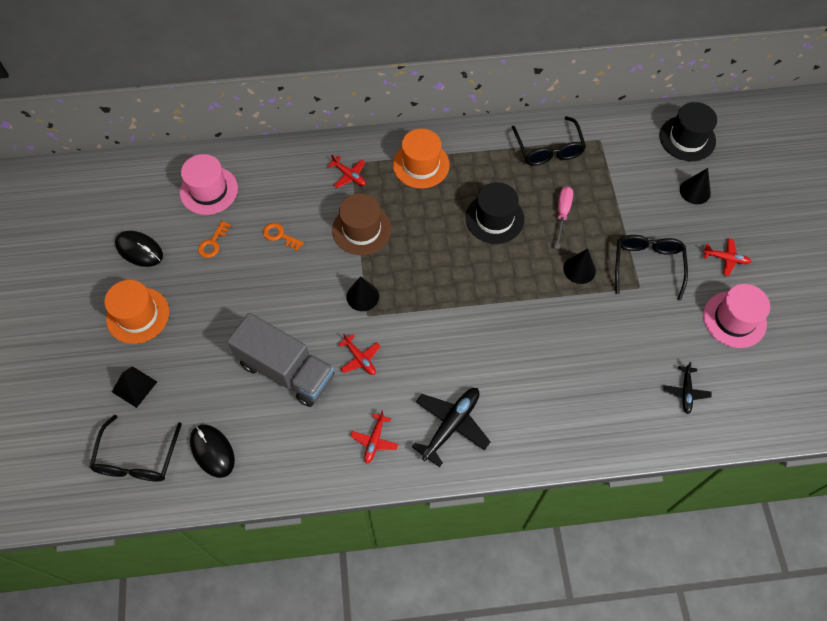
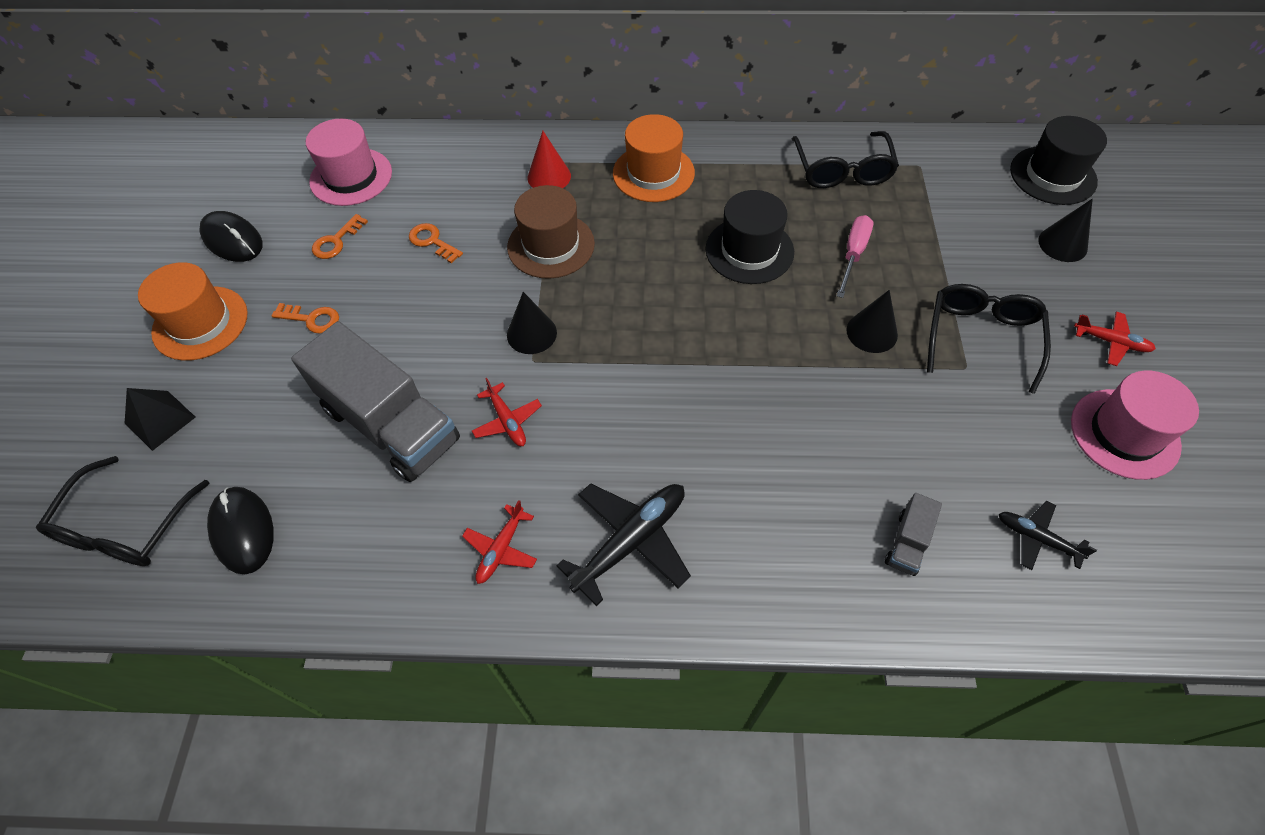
camera: 10 degrees right, 5 degrees down
red plane [328,154,366,188] -> red cone [528,131,571,188]
black plane [664,362,712,414] -> black plane turned 105 degrees clockwise [999,501,1097,570]
none -> orange key [271,303,339,334]
none -> grey truck [885,493,942,576]

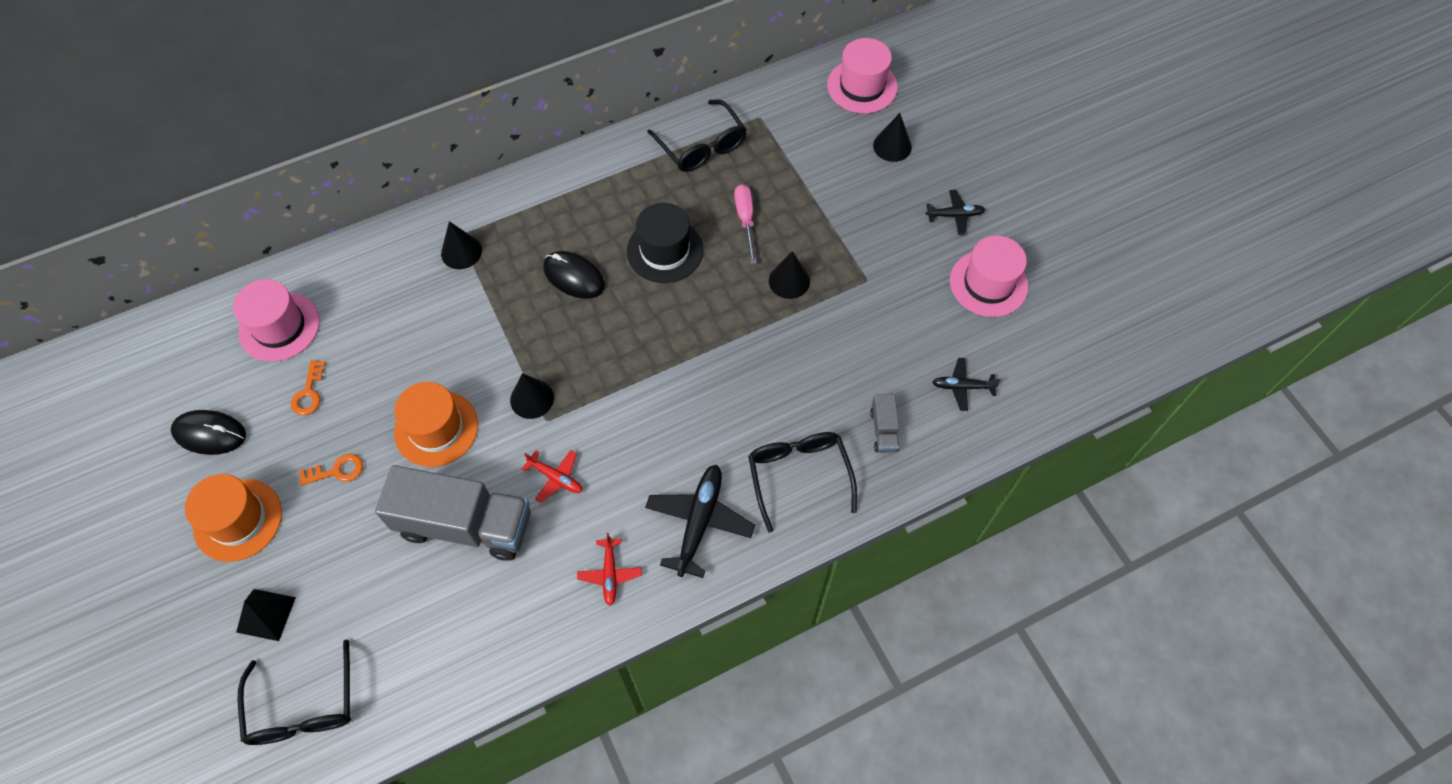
camera: 30 degrees left, 5 degrees up
black mouse [207,487,274,574] -> black mouse moved to [543,251,605,299]
orange key [409,223,463,263] -> none
brown hat [507,185,595,279] -> none
red cone [528,131,571,188] -> black cone [441,221,482,269]
orange hat [613,114,695,202] -> orange hat moved to [394,382,478,467]
black glasses [927,284,1051,394] -> black glasses moved to [748,432,857,533]
black hat [1010,116,1107,205] -> pink hat [827,38,898,113]
red plane [1074,312,1156,366] -> black plane [926,190,985,235]

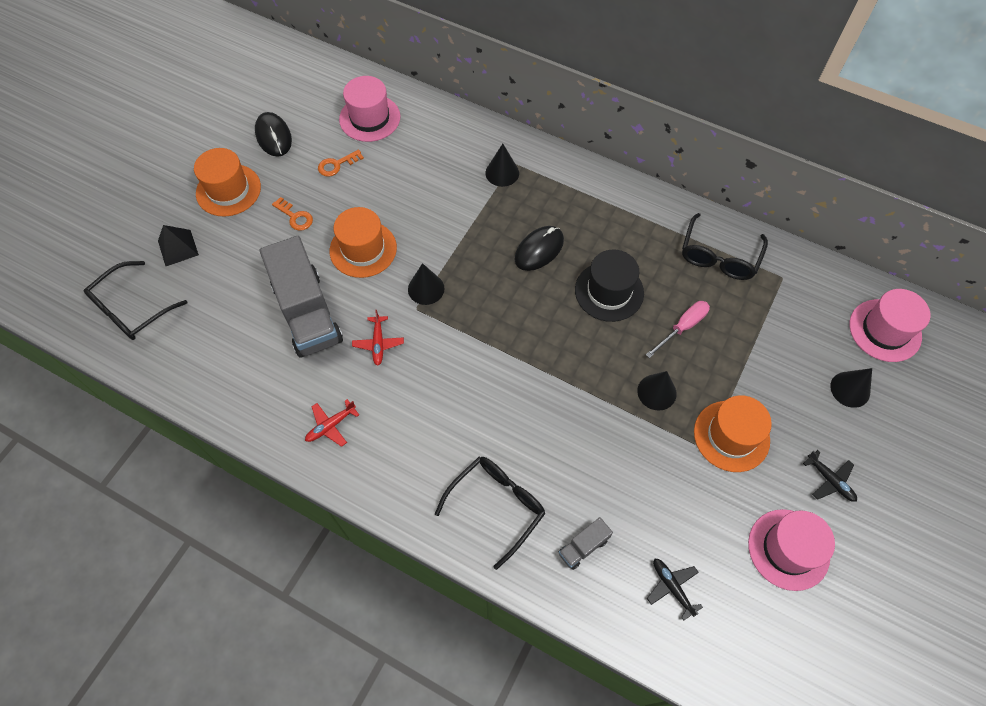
camera: 55 degrees right, 0 degrees up
black mouse [543,251,605,299] -> black mouse turned 45 degrees clockwise [514,226,564,271]
black plane [645,465,755,578] -> none
none -> orange hat [694,395,772,472]

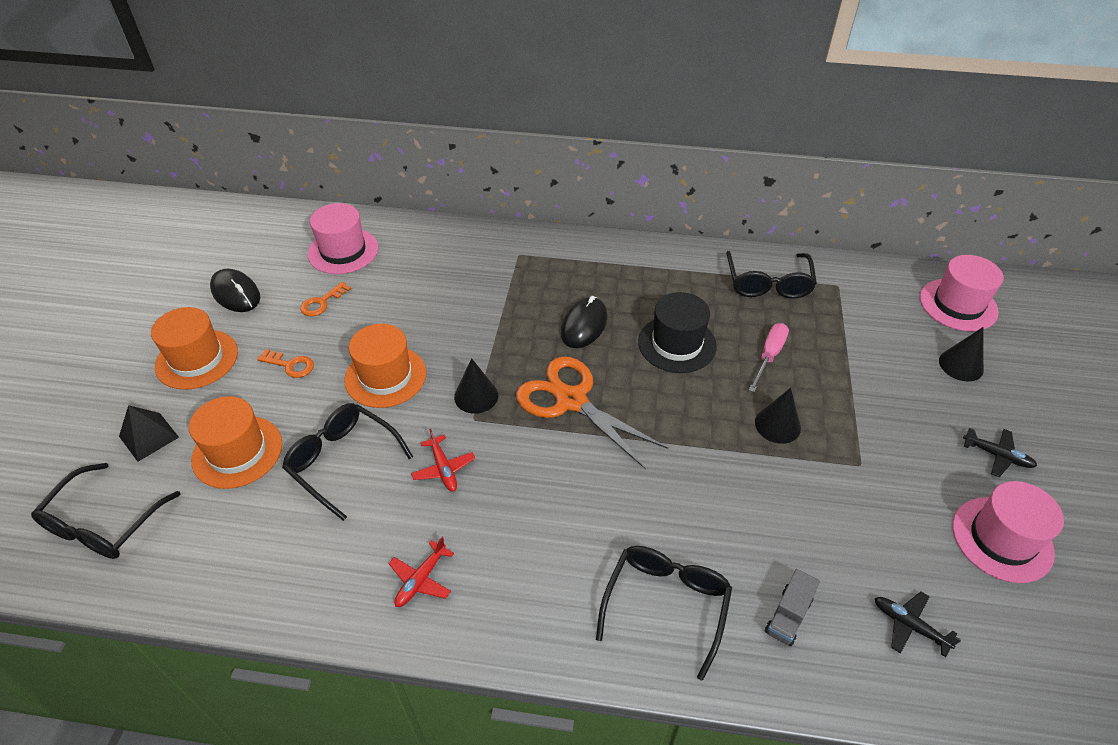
camera: 20 degrees left, 15 degrees down
grey truck [260,236,343,358] -> black glasses [282,403,413,521]
black cone [485,144,519,187] -> none
orange hat [694,395,772,472] -> orange hat moved to [189,396,282,489]
none -> orange scissors [516,356,668,469]

